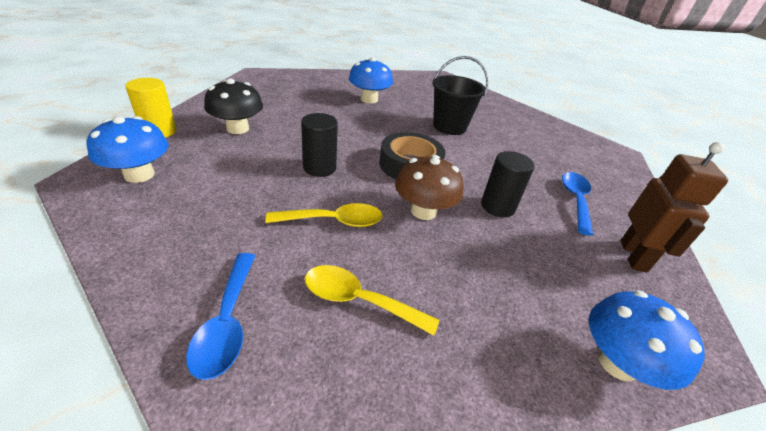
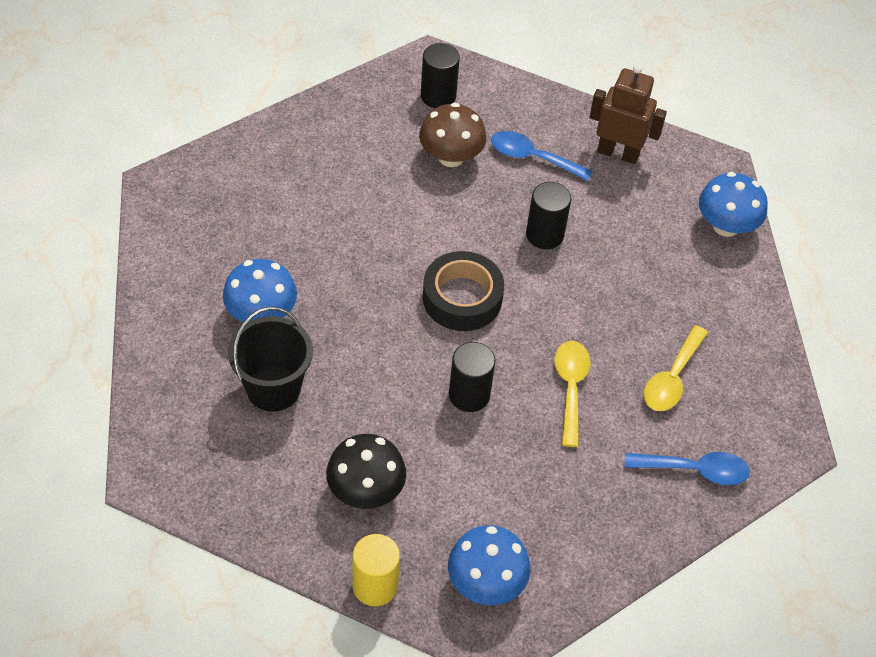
camera: 80 degrees left, 15 degrees up
brown mushroom [395,155,463,220] -> brown mushroom moved to [419,103,486,167]
black bucket [432,56,489,135] -> black bucket moved to [228,307,313,412]
none -> black cylinder [421,43,460,108]

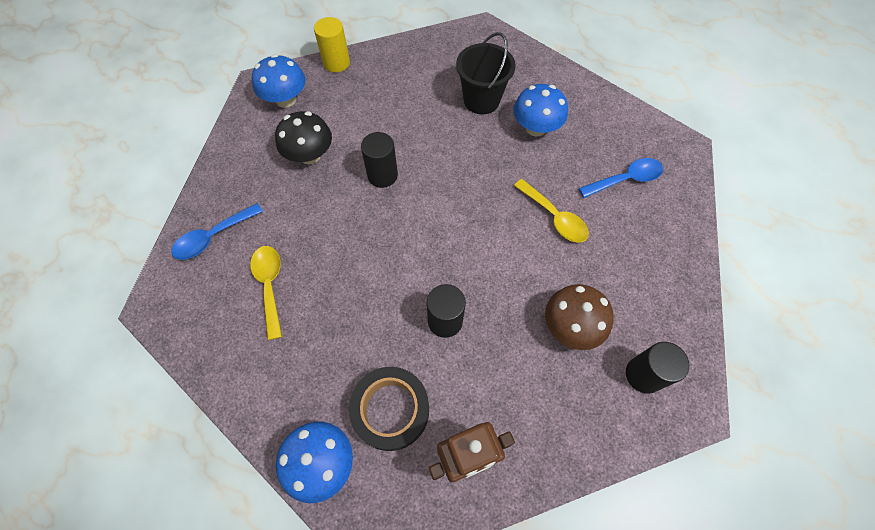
camera: 140 degrees right, 10 degrees up
black mushroom [326,434,406,509] -> black mushroom moved to [275,111,332,164]
black tape [423,251,504,331] -> black tape moved to [349,367,429,451]
blue spoon [491,131,593,181] -> blue spoon moved to [579,158,663,198]
yellow spoon [554,341,591,447] -> yellow spoon moved to [514,179,589,243]

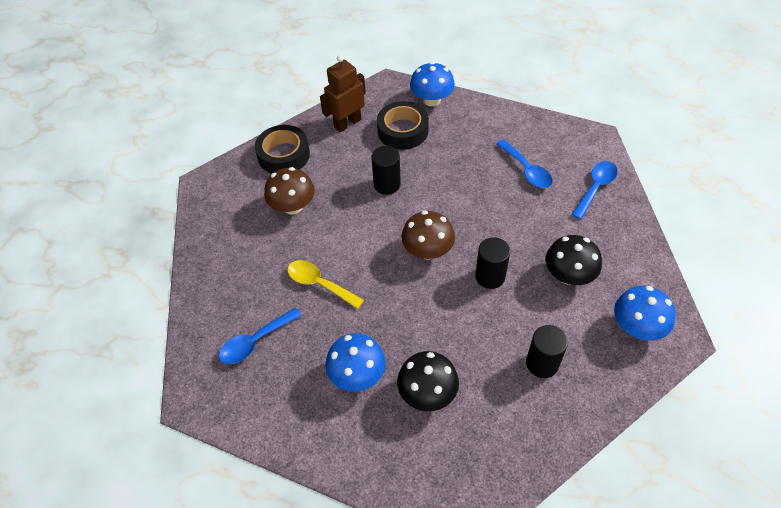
camera: 165 degrees right, 10 degrees down
yellow spoon [250,246,282,340] -> blue spoon [496,140,553,188]
yellow cylinder [314,17,350,72] -> none
black bucket [456,32,516,114] -> black mushroom [397,351,459,411]
black cylinder [626,342,689,394] -> black cylinder moved to [526,325,568,378]
none -> black tape [255,125,310,174]
none -> brown mushroom [401,211,455,260]

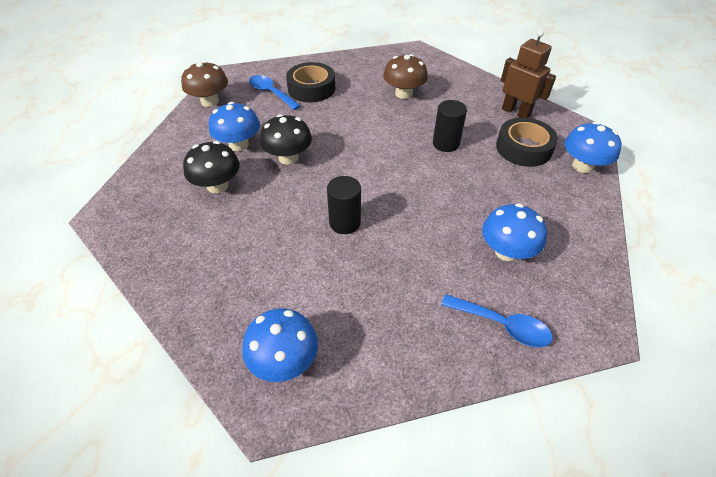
camera: 80 degrees right, 5 degrees down
black tape [255,125,310,174] -> black tape moved to [286,62,335,102]
yellow spoon [287,260,364,309] -> none
brown mushroom [401,211,455,260] -> brown mushroom moved to [181,61,228,107]
blue spoon [496,140,553,188] -> blue mushroom [482,203,547,261]
black cylinder [526,325,568,378] -> none
black mushroom [545,235,602,285] -> black mushroom moved to [260,114,312,165]

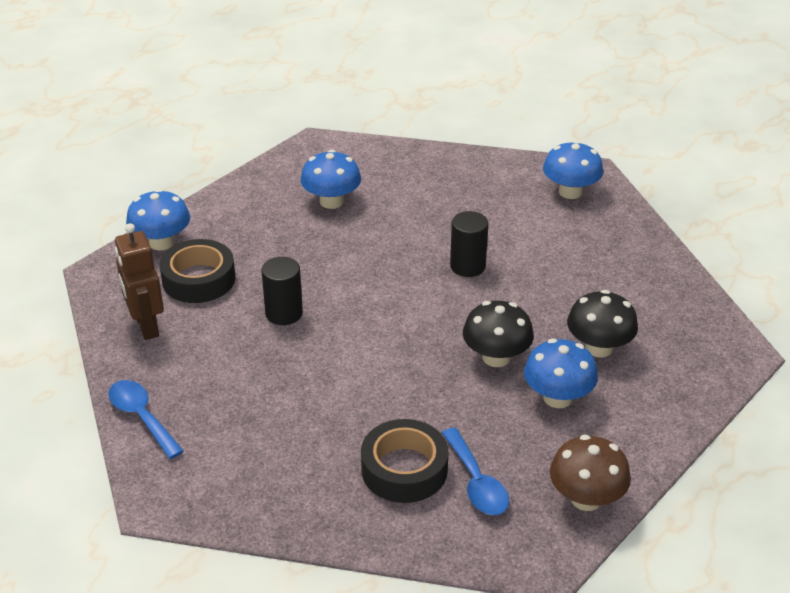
camera: 155 degrees left, 10 degrees down
brown mushroom [383,54,428,99] -> none
blue spoon [441,294,552,347] -> blue spoon moved to [108,380,183,459]

